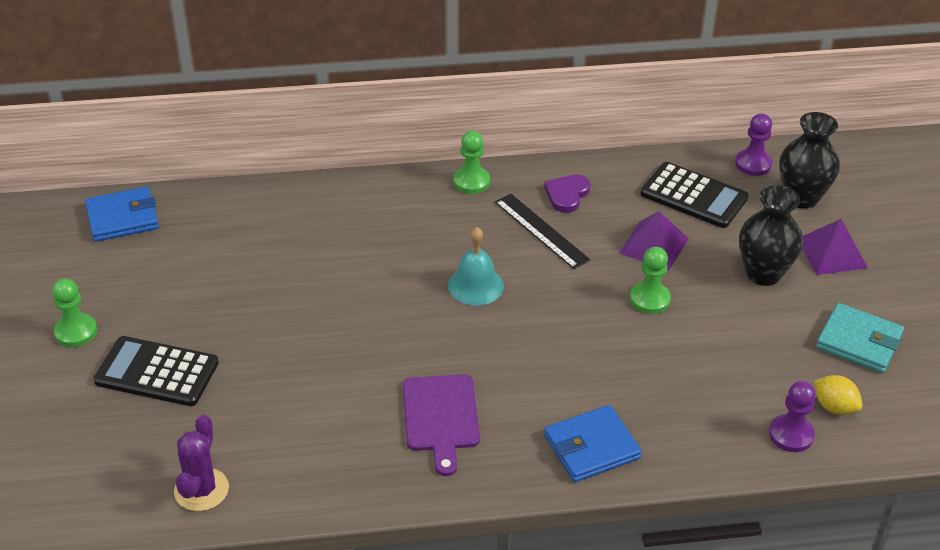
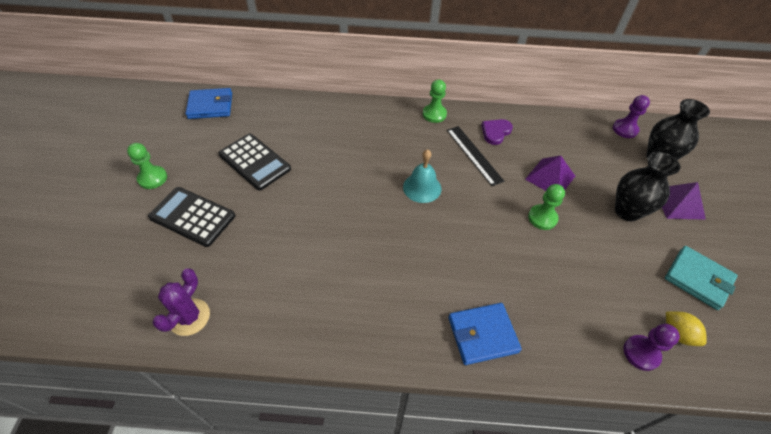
camera: 10 degrees right, 10 degrees up
purple cutting board [403,374,480,476] -> none
black calculator [641,162,748,228] -> black calculator moved to [218,133,291,191]

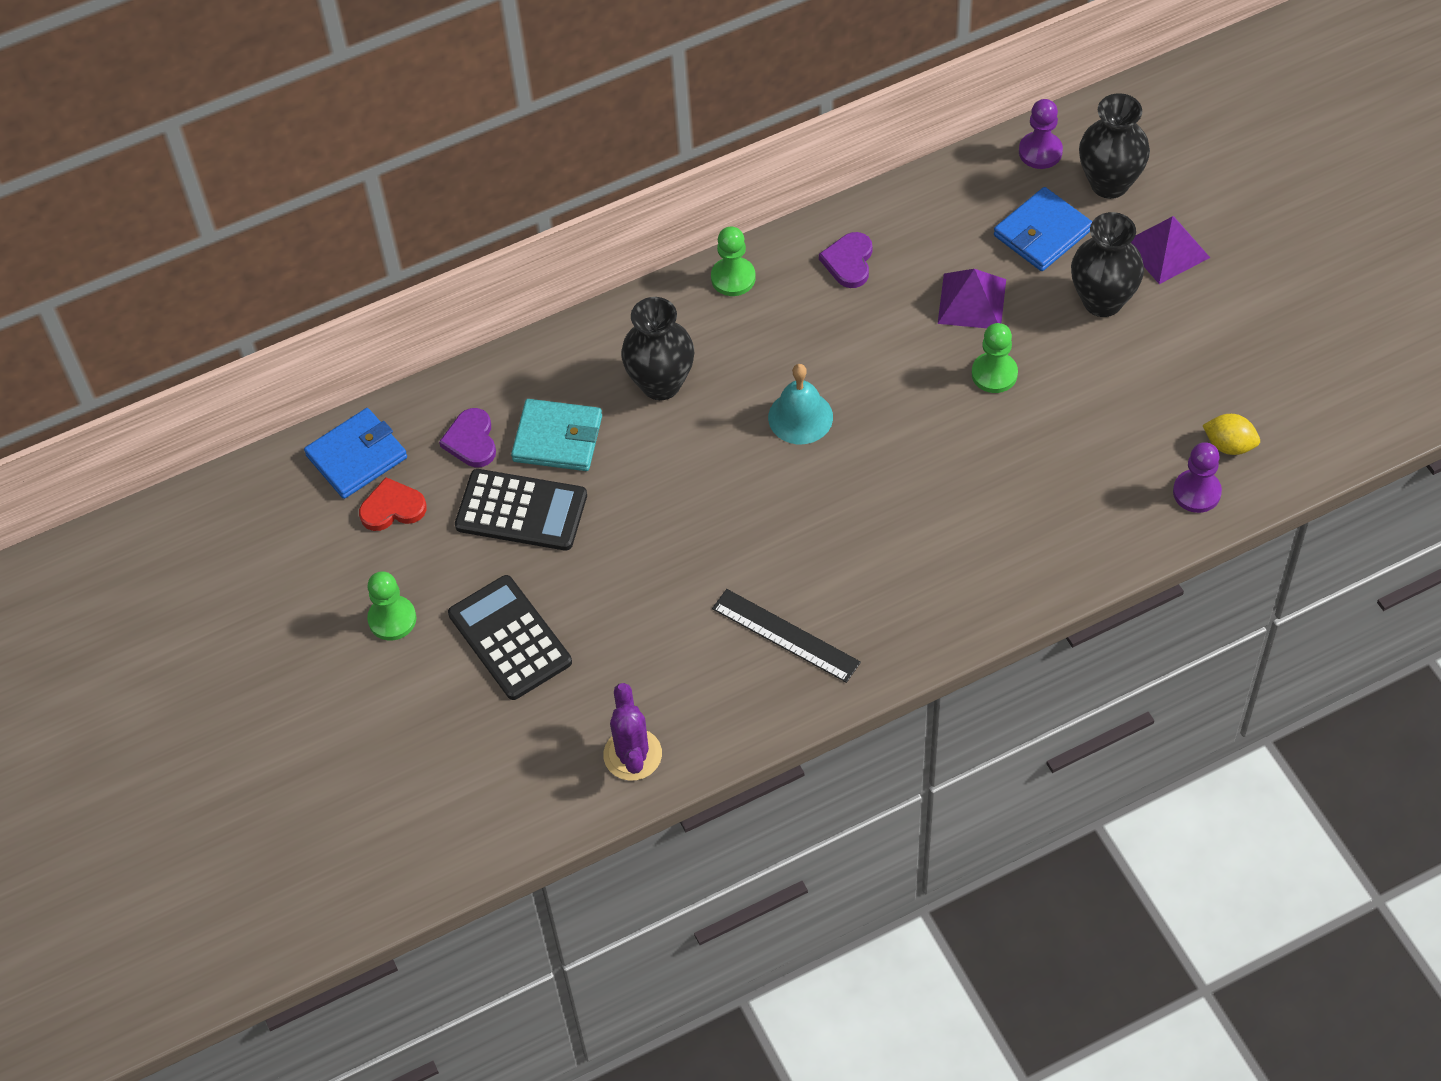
camera: 25 degrees left, 5 degrees up
black calculator [148,187,235,247] -> black calculator turned 60 degrees clockwise [448,575,572,700]
black ruler [447,126,504,186] -> black ruler moved to [712,589,861,683]
blue wallet [448,303,522,365] -> blue wallet moved to [994,187,1092,271]
turquoise wallet [665,246,738,310] -> turquoise wallet moved to [511,399,602,471]
none -> red heart [359,477,427,531]
none -> purple heart [439,408,496,467]
none -> black vase [621,297,694,400]

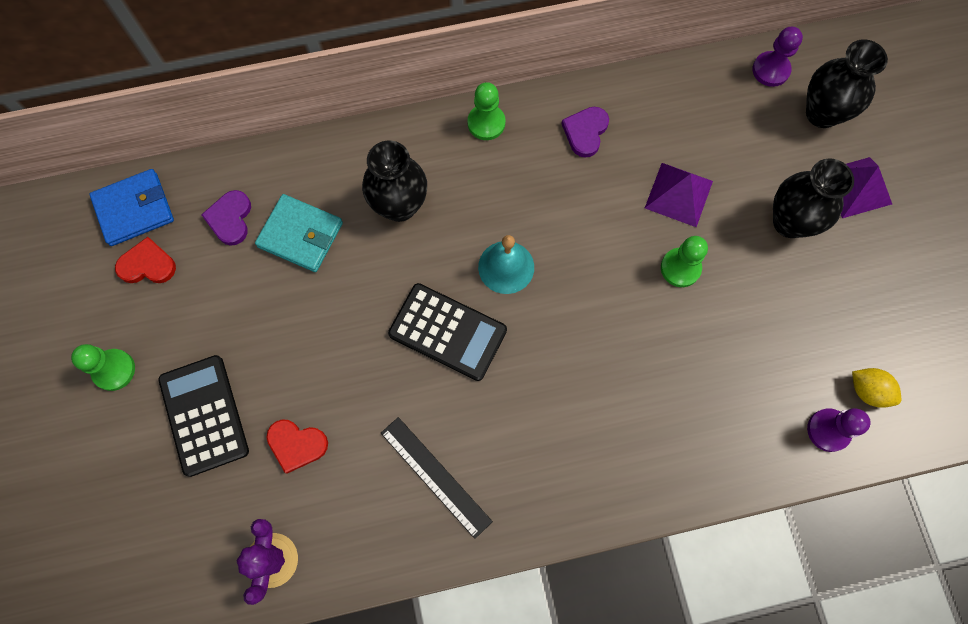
camera: 10 degrees right, 15 degrees up
black calculator [455,469,587,551] -> black calculator moved to [388,283,507,381]
blue wallet [994,187,1092,271] -> none
none -> red heart [266,420,328,474]

